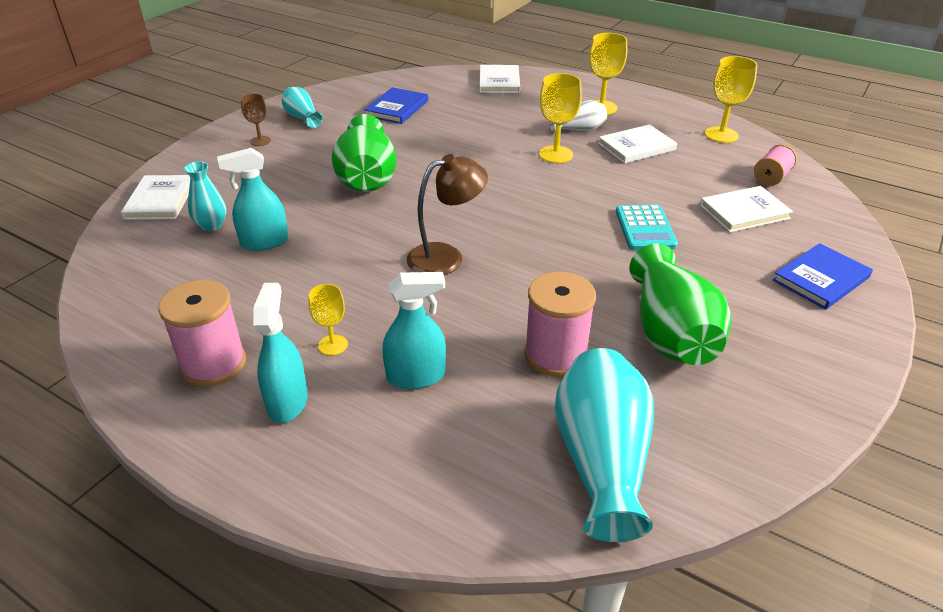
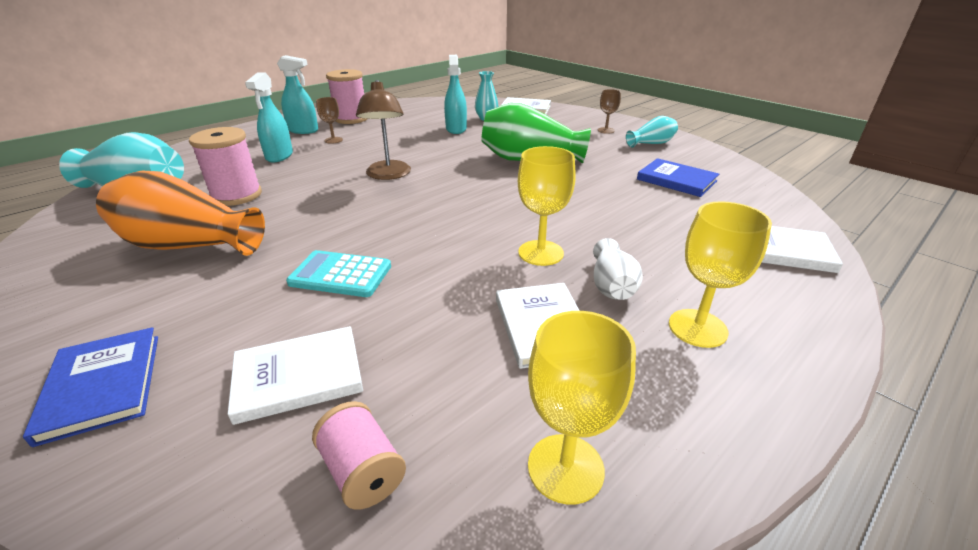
camera: 105 degrees right, 5 degrees down
yellow goblet [308,284,348,355] -> brown goblet [316,97,343,144]
green vase [629,244,731,365] -> orange vase [96,171,265,256]
white book [700,186,793,232] -> white book turned 75 degrees clockwise [228,326,363,425]

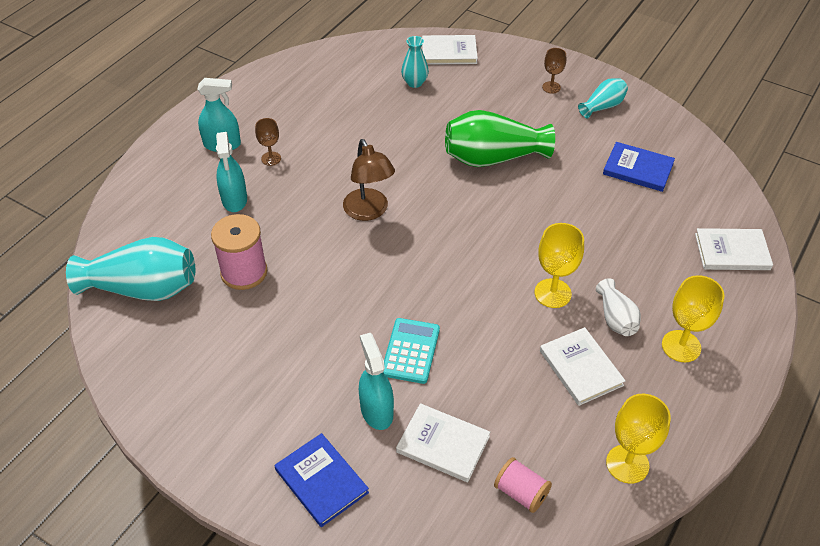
camera: 15 degrees left, 15 degrees up
orange vase [96,171,265,256] -> none
white book [228,326,363,425] -> white book turned 60 degrees clockwise [396,403,490,482]
turquoise calculator [286,250,391,297] -> turquoise calculator turned 105 degrees clockwise [383,318,440,384]
pink spool [326,69,367,124] -> none
turquoise spray bottle [444,55,467,134] -> turquoise spray bottle moved to [359,333,394,430]

